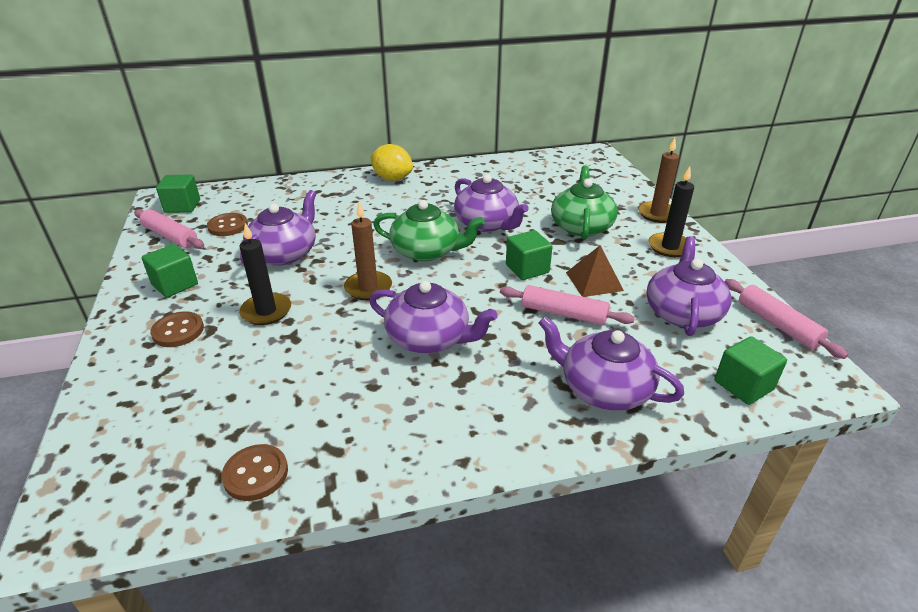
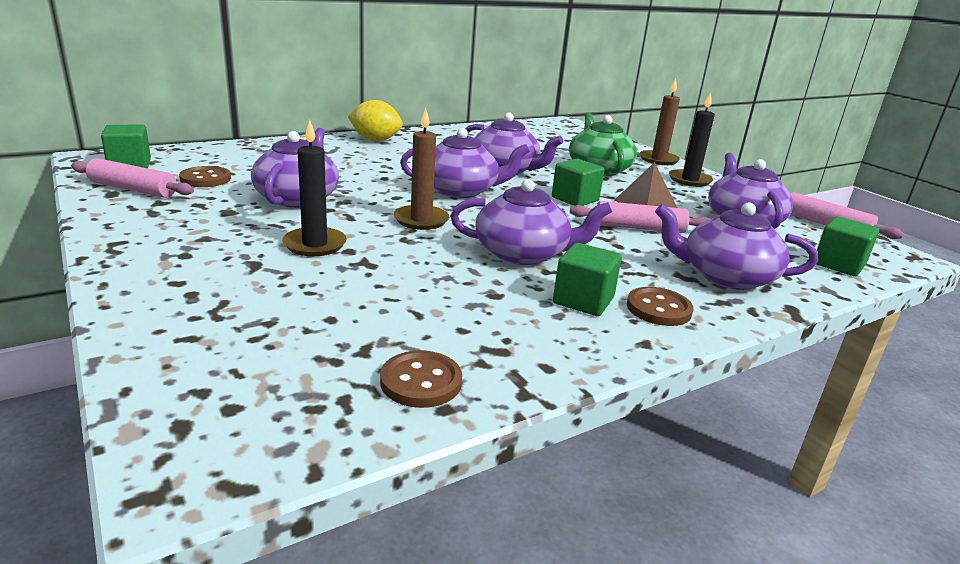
camera: 20 degrees left, 10 degrees down
green cube [142,244,198,298] -> green cube moved to [553,243,622,316]
brown button [150,311,204,347] -> brown button moved to [627,287,694,326]
green teapot [373,200,485,261] -> purple teapot [400,128,530,198]

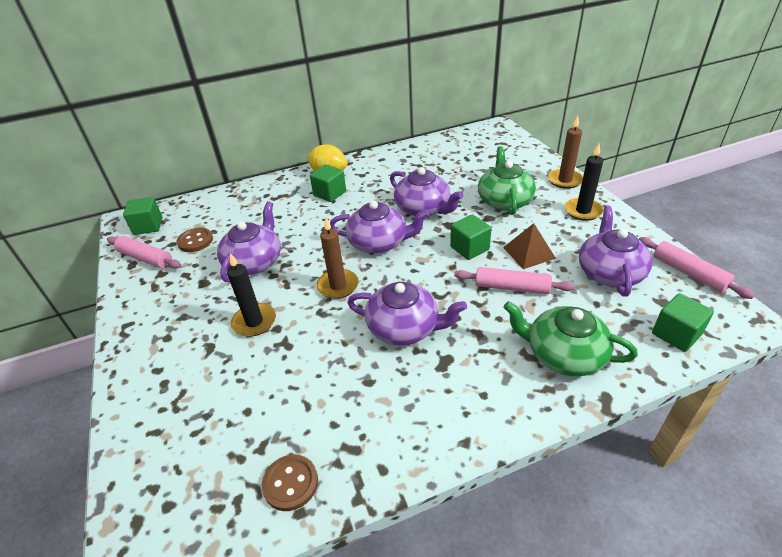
camera: 15 degrees right, 15 degrees up
green cube [553,243,622,316] -> green cube moved to [310,165,346,202]
brown button [627,287,694,326] -> none
purple teapot [655,202,818,290] -> green teapot [503,301,638,376]

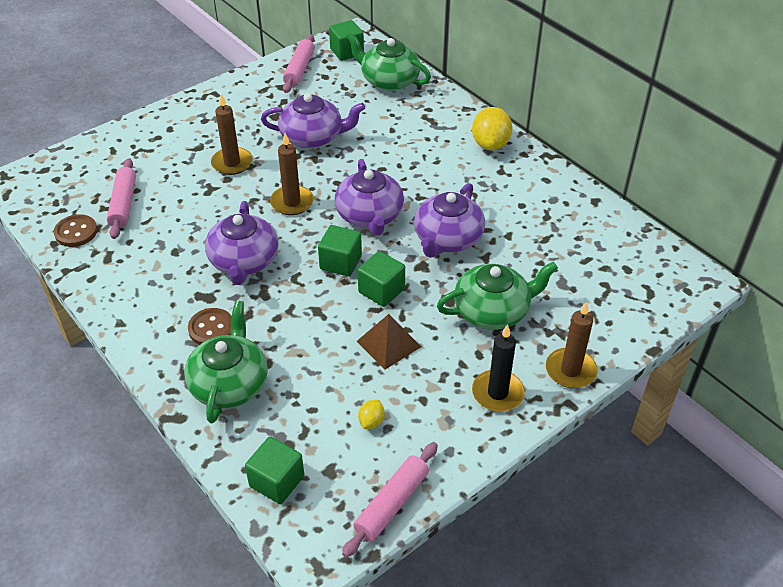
camera: 70 degrees right, 5 degrees up
brown button [177,228,213,252] -> brown button moved to [188,308,232,345]
black candle [227,253,276,337] -> brown candle [211,94,253,175]
green cube [310,165,346,202] -> green cube moved to [318,225,362,277]
pink rolling pin [454,267,575,294] -> pink rolling pin moved to [107,158,136,239]
purple teapot [579,206,653,297] -> yellow lemon [358,400,385,429]
none -> green teapot [346,32,431,91]

